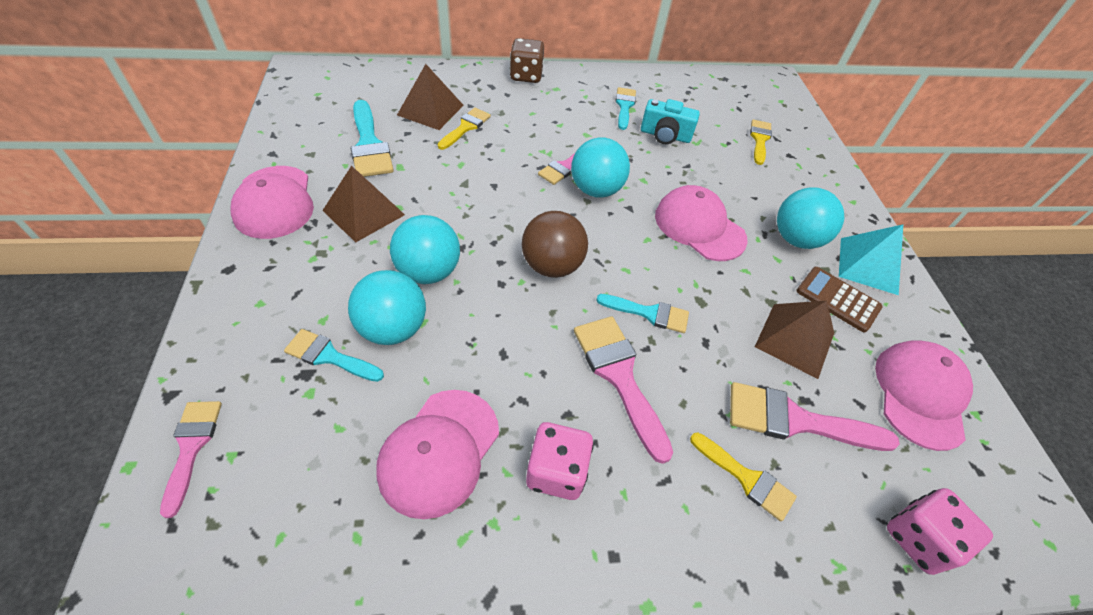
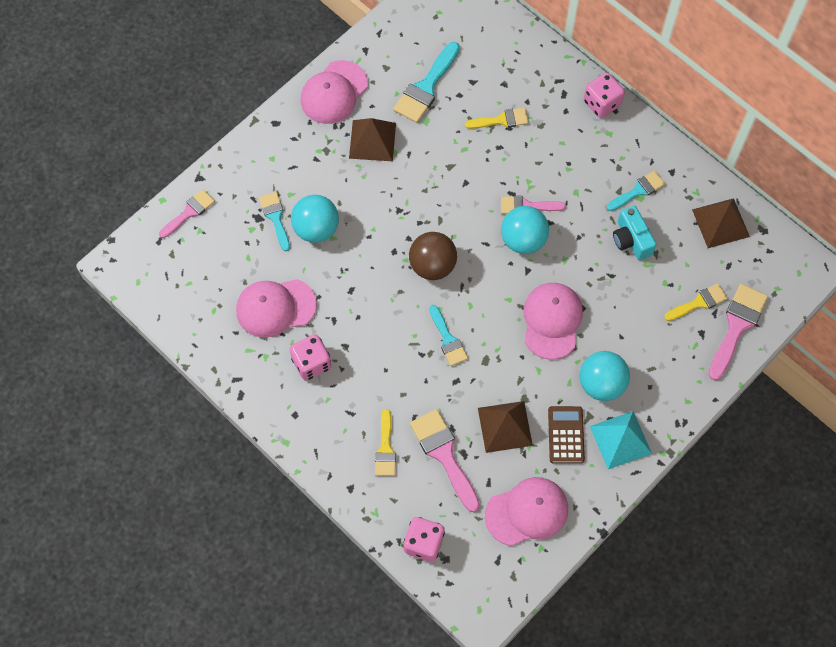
camera: 55 degrees right, 15 degrees up
turquoise ball [390,215,460,284] -> none
brown pyramid [397,64,464,130] -> brown pyramid moved to [692,198,750,248]
brown dice [510,38,544,83] -> pink dice [583,72,625,118]
pink brush [574,316,673,464] -> pink brush moved to [708,284,768,381]

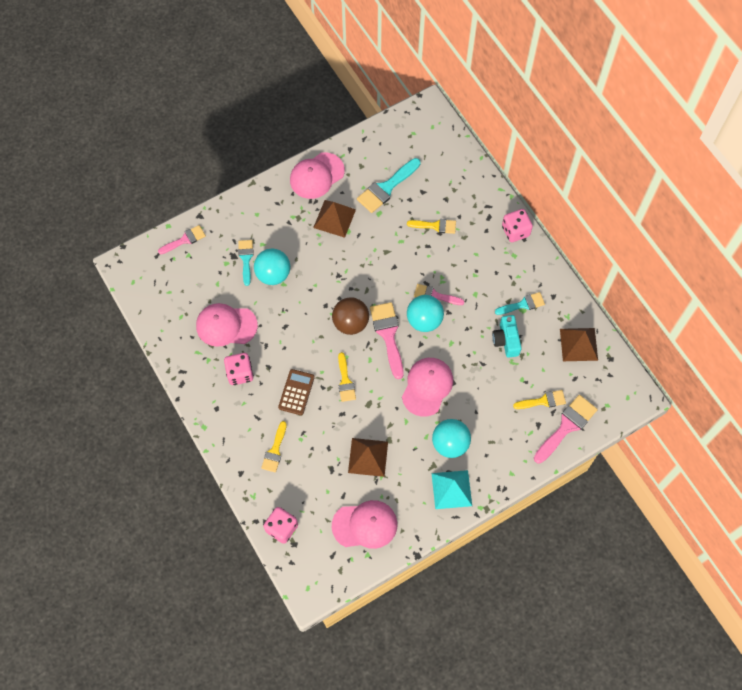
camera: 15 degrees right, 0 degrees up
pink brush [410,409,480,512] -> pink brush moved to [370,302,404,379]
turquoise brush [429,305,468,366] -> yellow brush [338,352,356,402]
brown calculator [548,406,585,464] -> brown calculator moved to [278,369,315,415]

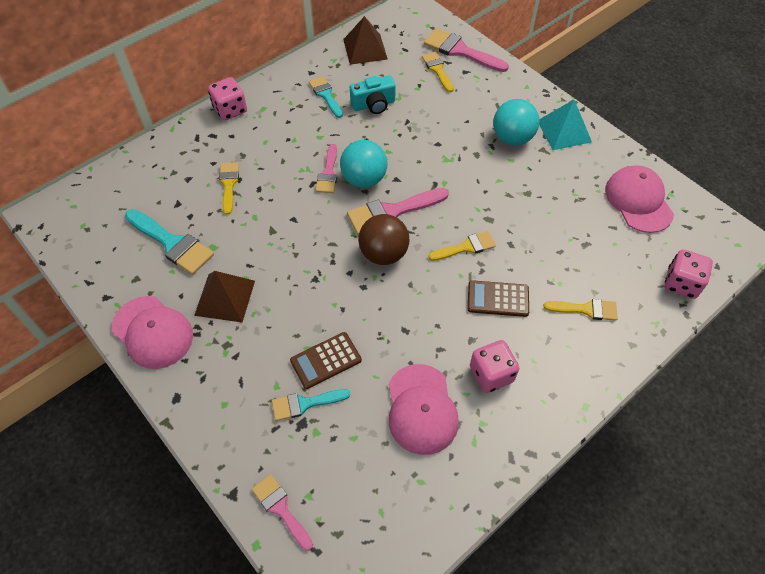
camera: 100 degrees left, 10 degrees down
turquoise ball [254,249,290,285] -> brown calculator [290,332,362,389]
brown pyramid [348,438,388,477] -> none
pink cap [402,358,453,417] -> none

